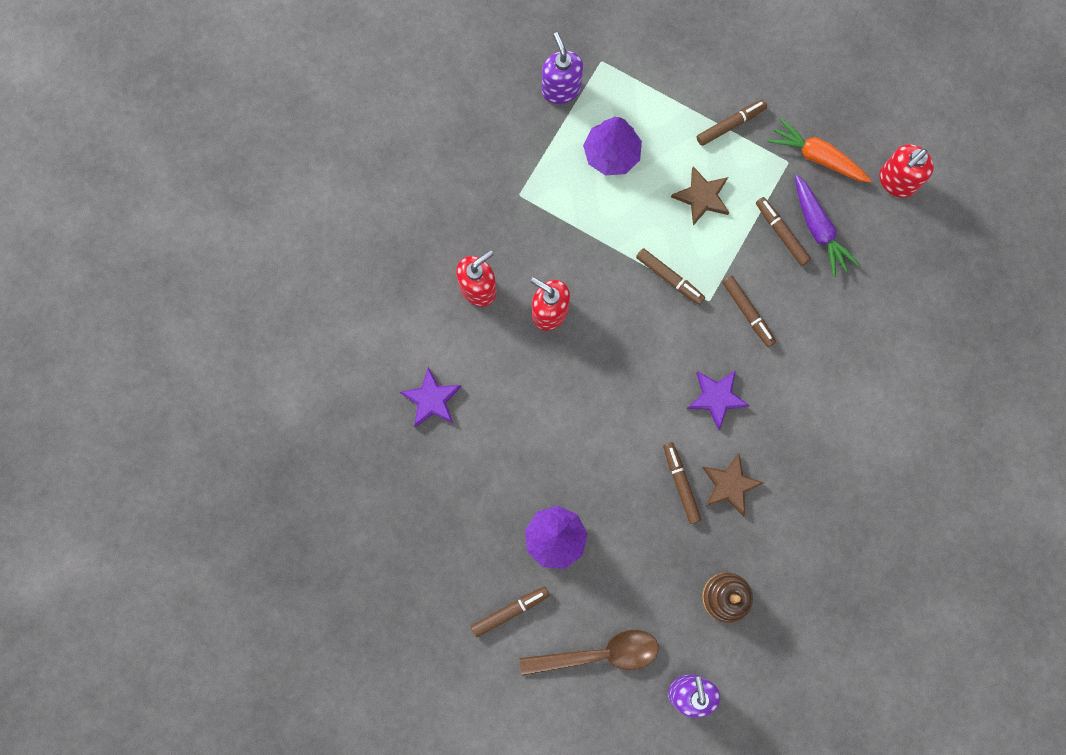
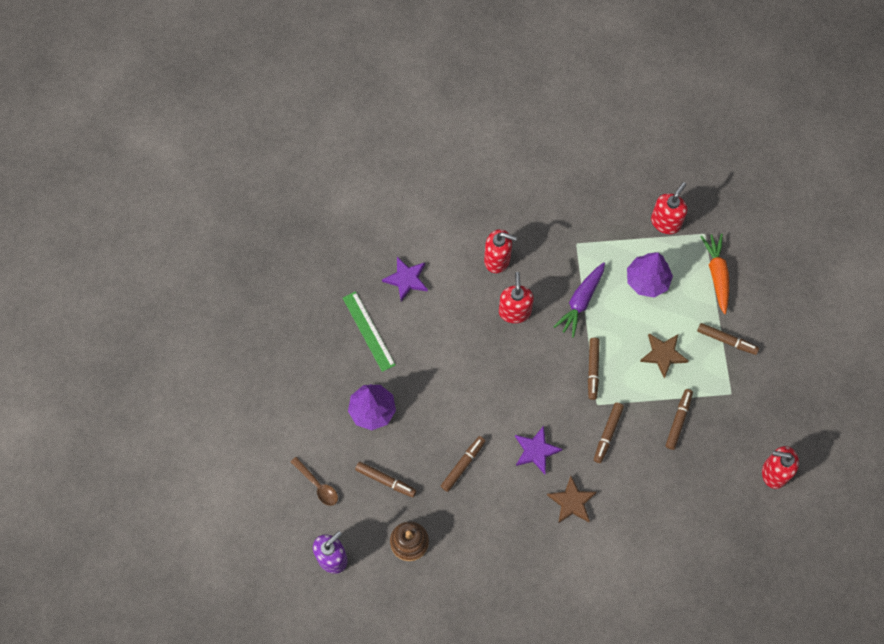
camera: 55 degrees right, 10 degrees down
brown marker [471,587,550,637] -> brown marker moved to [355,462,417,497]
brown spoon [519,630,659,676] -> brown spoon [291,457,338,506], size x0.60
purple soap dispenser [542,32,583,104] -> red soap dispenser [651,182,687,234]
brown star [702,453,764,516] -> brown star moved to [547,476,597,524]
orange carrot [768,118,871,182] -> orange carrot moved to [700,233,729,314]
purple carrot [795,175,860,277] -> purple carrot moved to [553,262,605,338]
none -> green ruler [343,291,395,372]

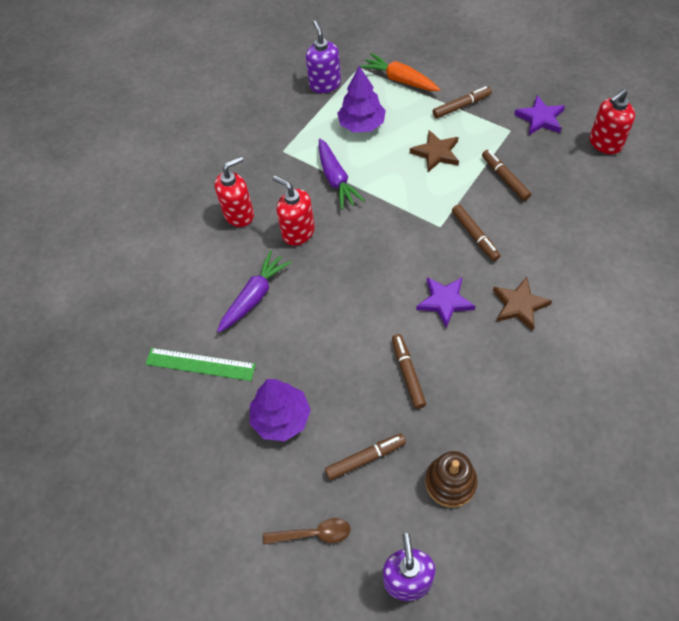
camera: 45 degrees left, 10 degrees down
purple star [382,257,428,301] -> purple star moved to [514,95,565,135]
brown marker [588,338,600,400] -> none
red soap dispenser [651,182,687,234] -> purple soap dispenser [306,20,341,93]
none -> purple carrot [217,250,292,333]

